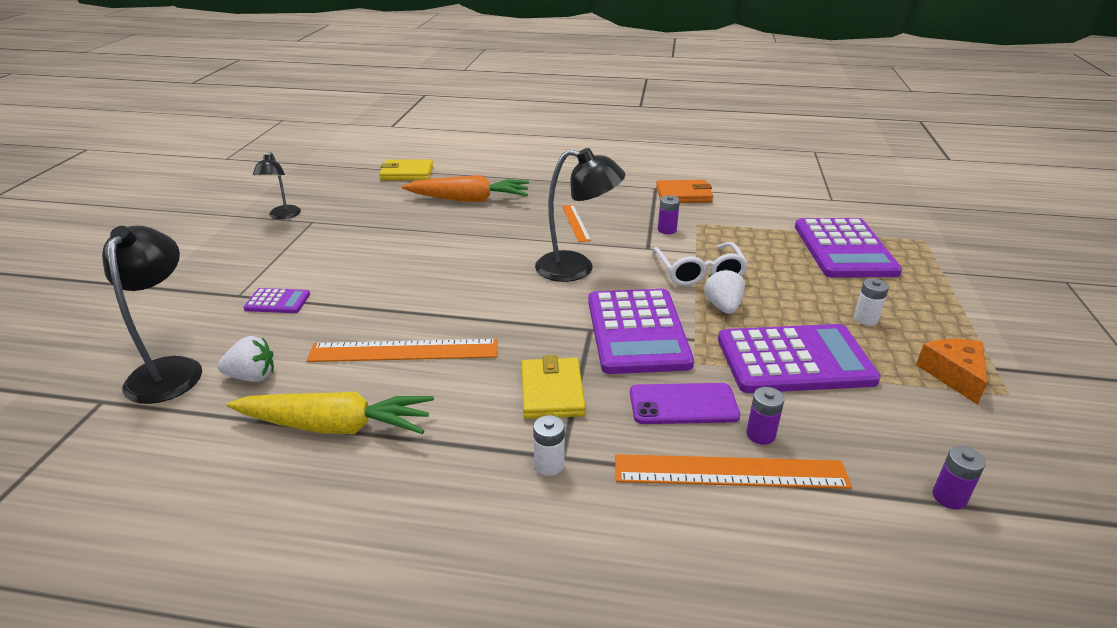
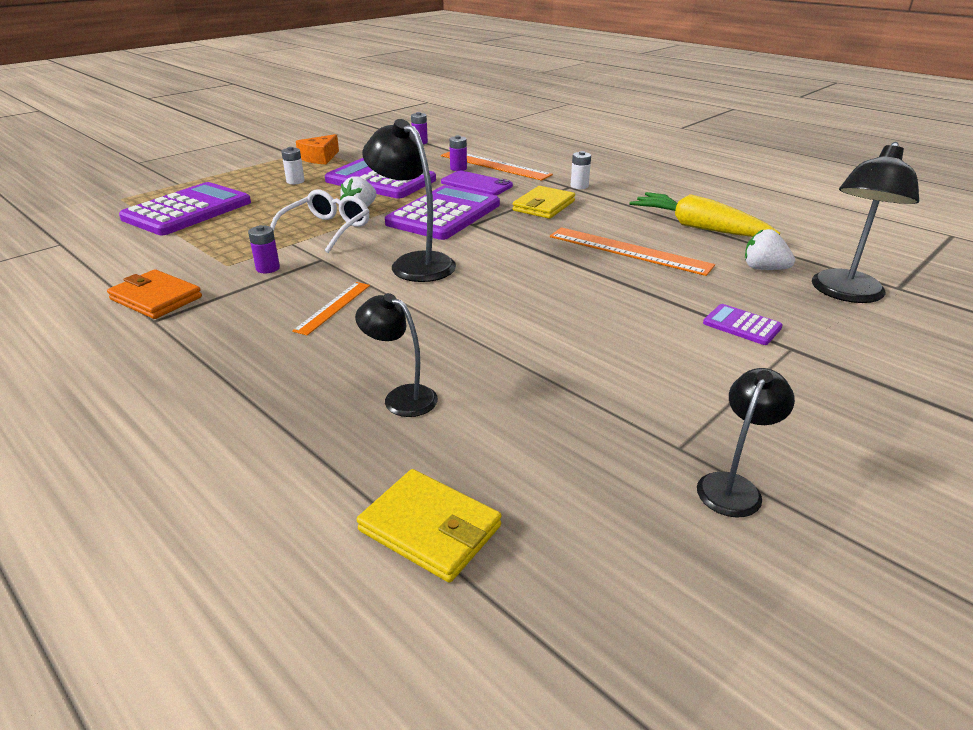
camera: 145 degrees left, 0 degrees up
orange carrot [402,175,529,202] -> black lamp [355,293,438,417]

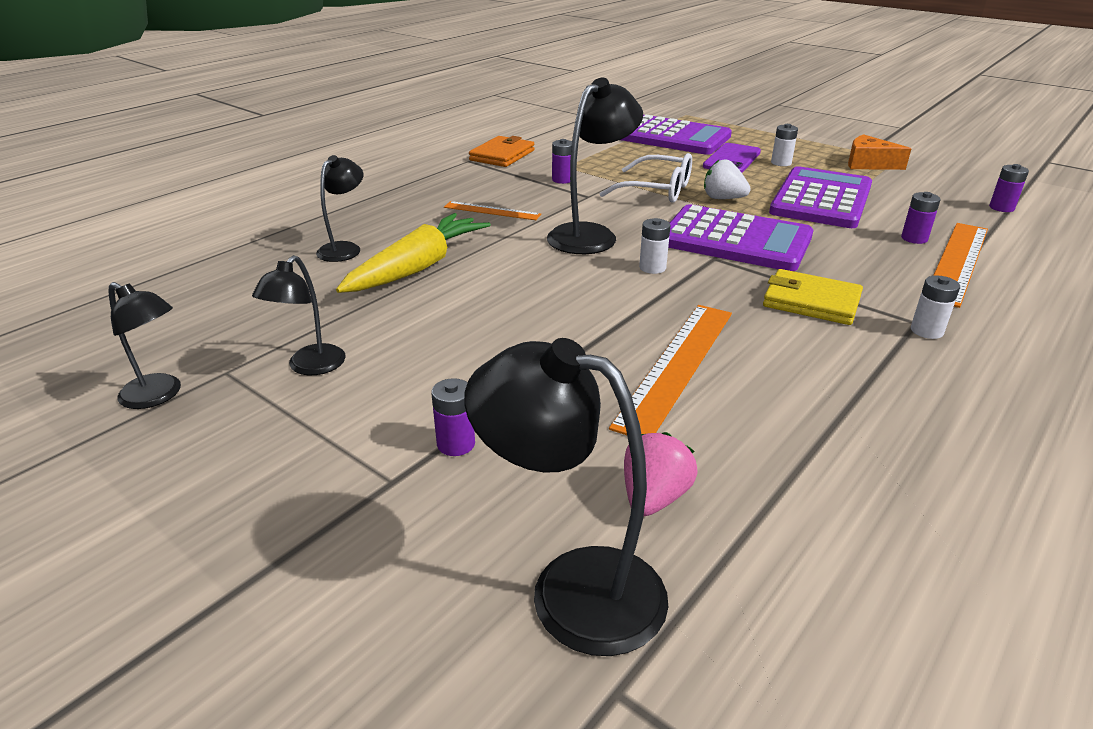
camera: 85 degrees right, 0 degrees up
yellow wallet [357,469,502,583] -> none
purple phone [441,171,513,195] -> purple phone moved to [703,143,761,173]
yellow carrot [629,192,780,237] -> yellow carrot moved to [336,213,491,293]
purple calculator [703,304,783,345] -> purple battery [431,378,475,456]
white strawberry [745,229,795,270] -> pink strawberry [624,432,697,516]
none -> black lamp [252,255,346,375]
none -> white battery [639,218,670,274]

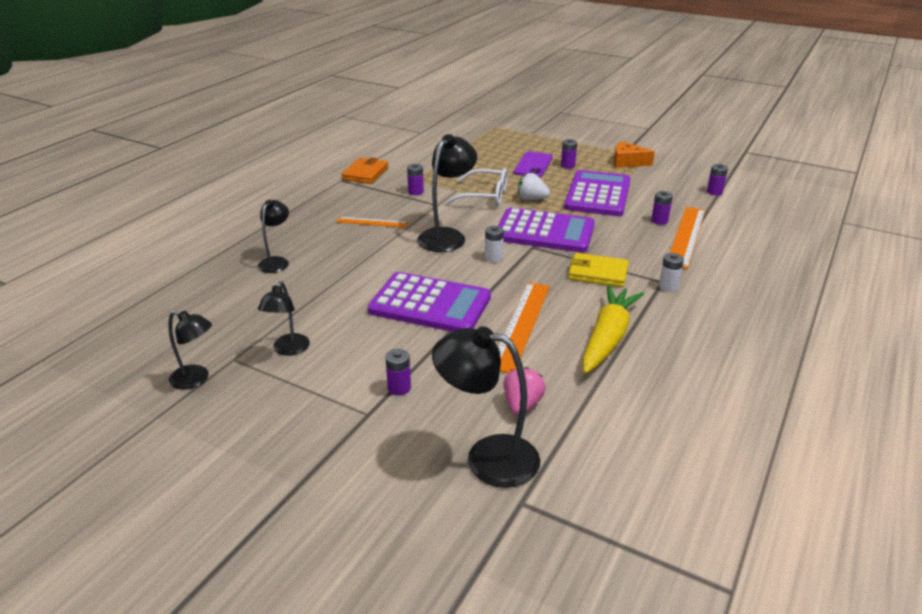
camera: 10 degrees left, 0 degrees up
yellow carrot [336,213,491,293] -> yellow carrot moved to [582,285,644,374]
purple calculator [621,115,732,155] -> purple calculator moved to [368,272,491,332]
white battery [771,124,798,166] -> purple battery [561,139,577,169]

